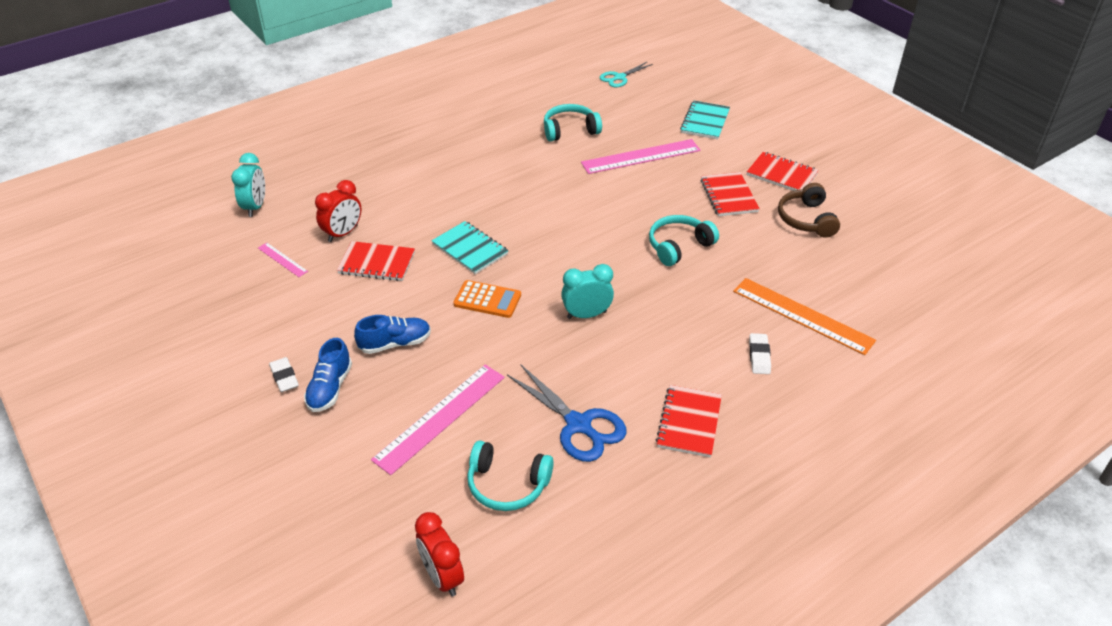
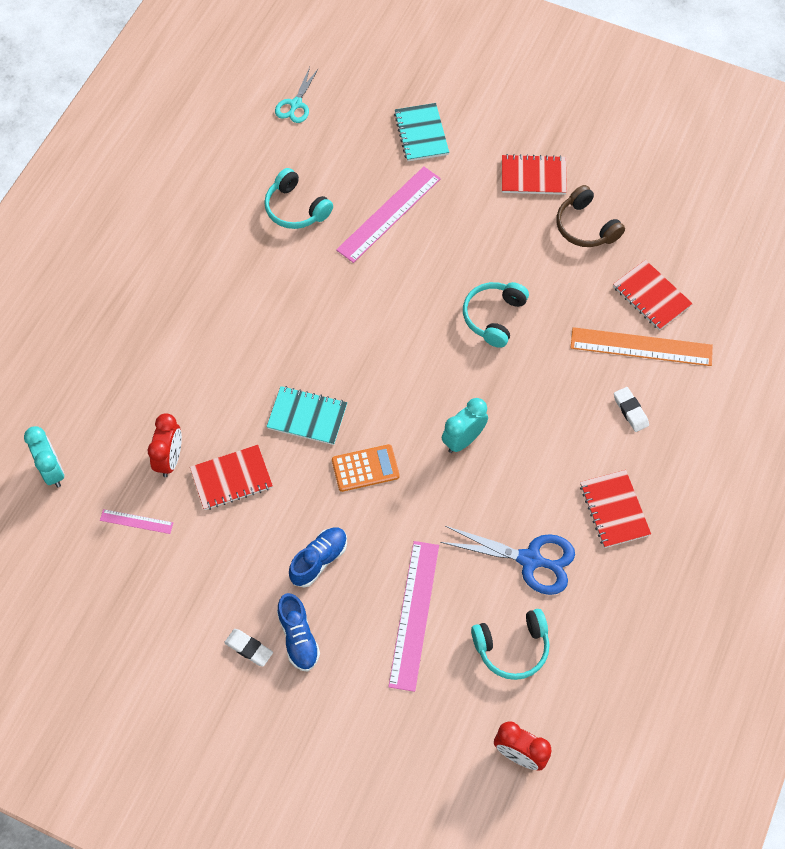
camera: 30 degrees left, 20 degrees up
turquoise headphones [544,104,602,142] -> turquoise headphones turned 90 degrees counterclockwise [264,168,333,229]
red notebook [700,172,760,216] -> red notebook moved to [613,260,693,330]

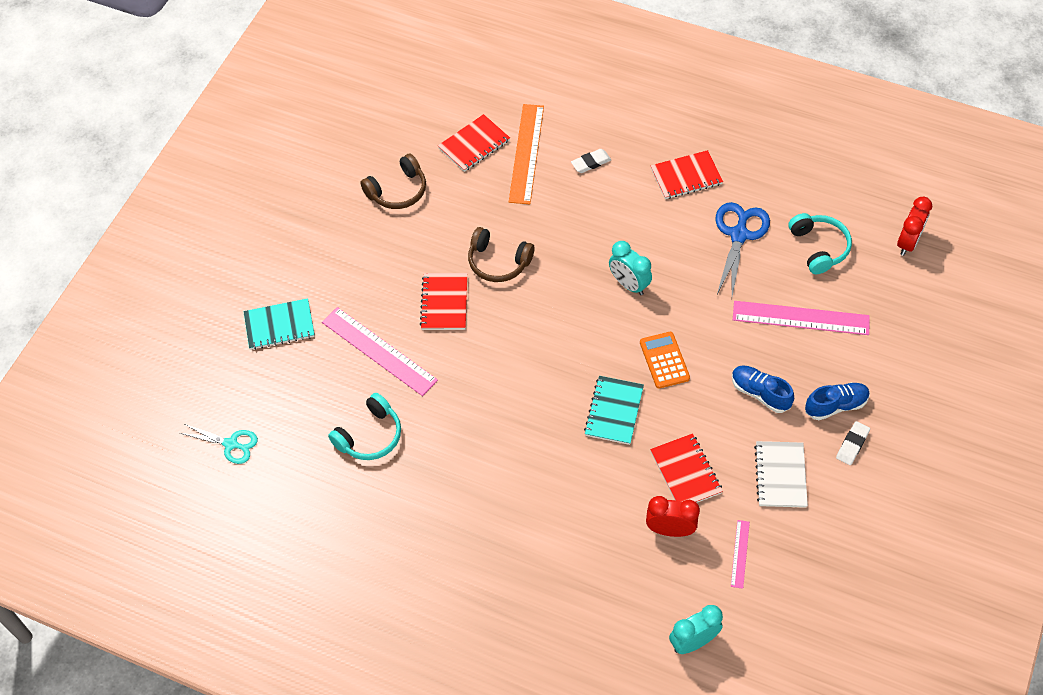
camera: 90 degrees left, 5 degrees down
turquoise headphones [463,282,529,348] -> brown headphones [468,227,534,282]
red notebook [502,154,567,195] -> red notebook moved to [420,273,467,330]
none -> white notebook [754,441,808,508]

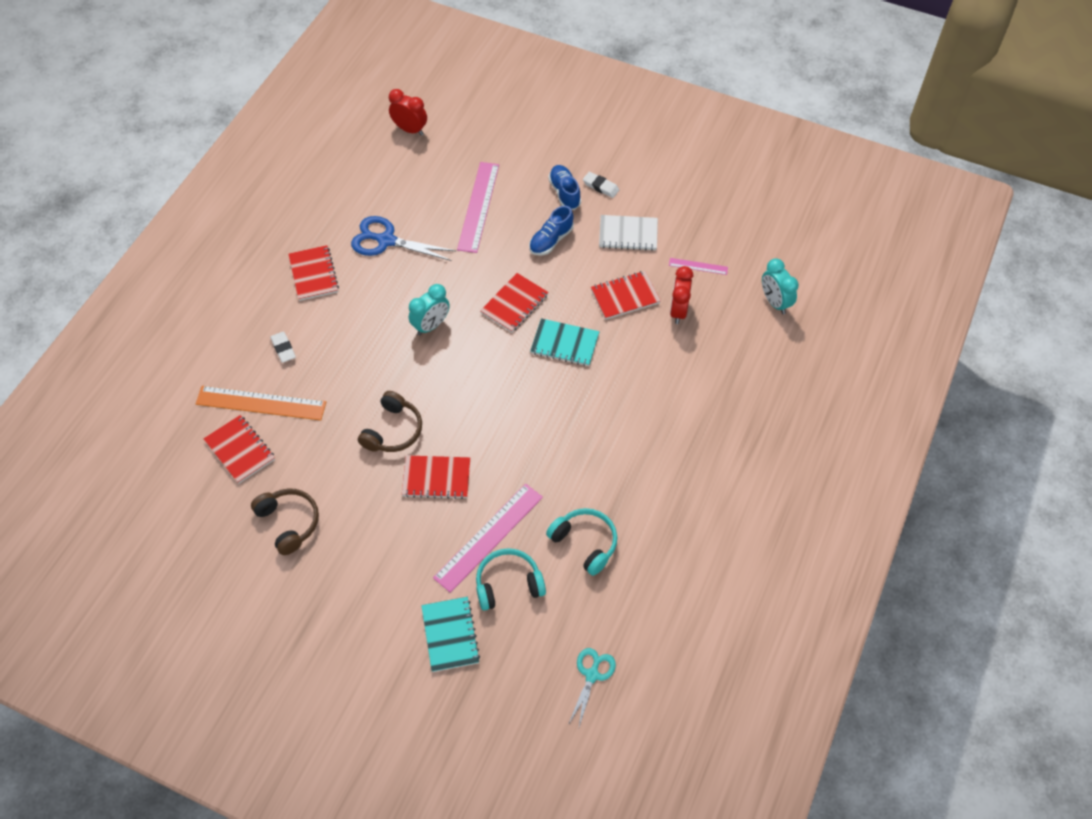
camera: 90 degrees left, 0 degrees up
orange calculator [640,332,690,389] -> red notebook [480,273,548,333]
turquoise headphones [788,213,852,274] -> turquoise headphones moved to [476,548,546,611]

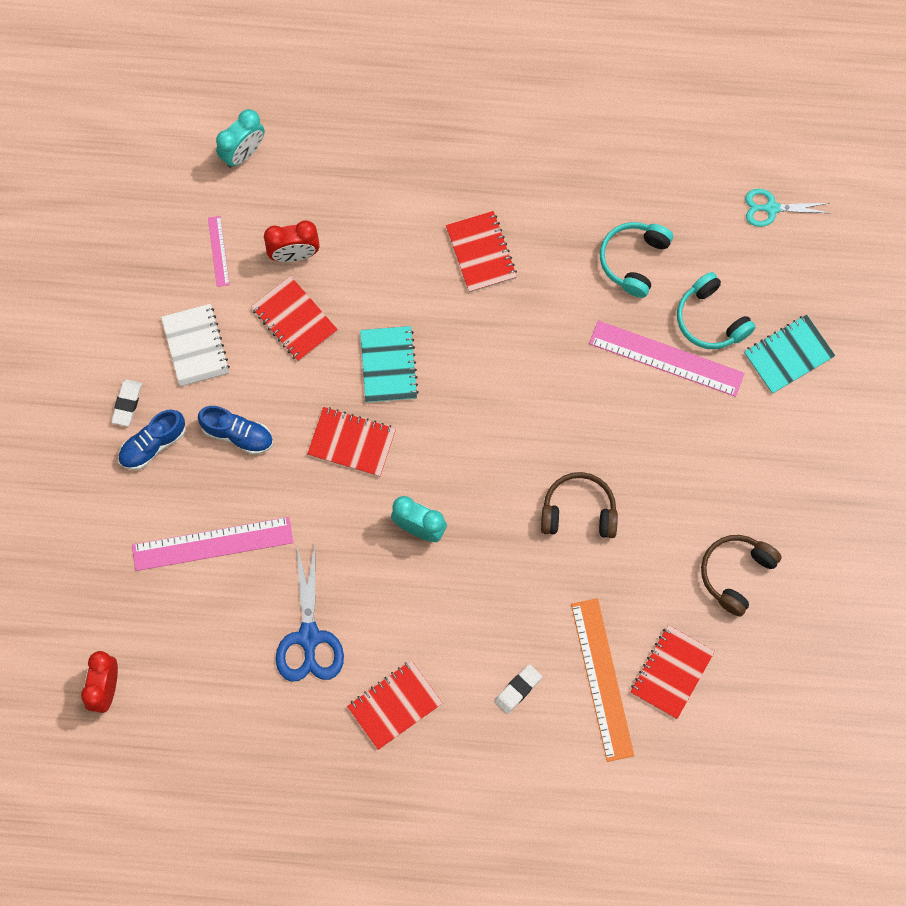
camera: 110 degrees left, 15 degrees up
red notebook [402,455,470,499] -> red notebook moved to [446,211,517,293]

